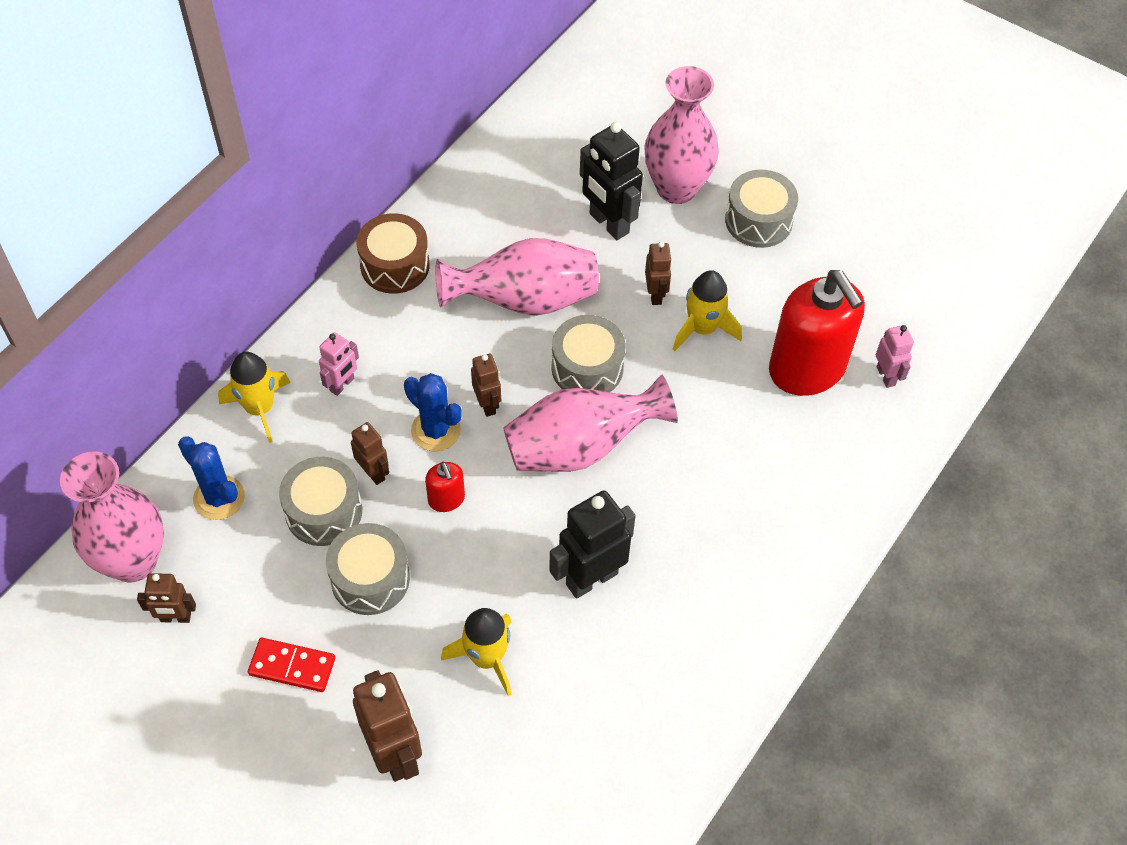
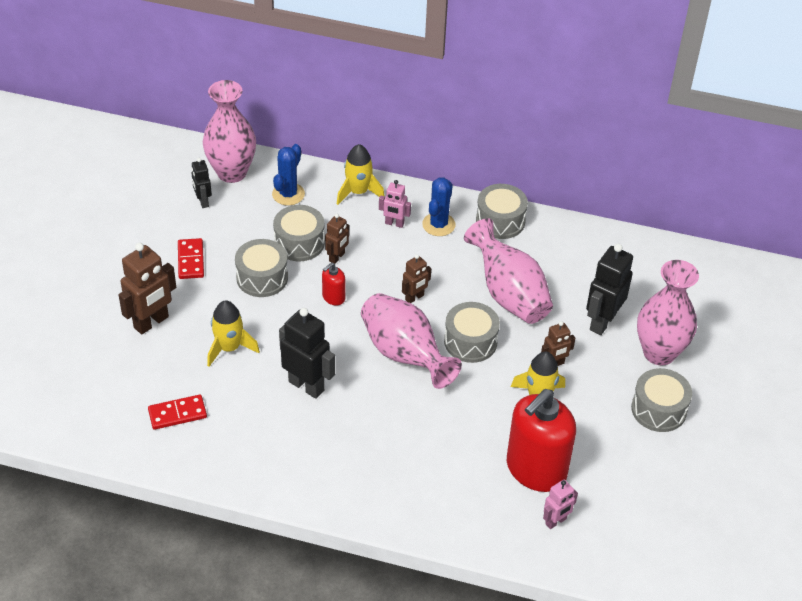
camera: 70 degrees right, 10 degrees down
brown robot [137,573,196,623] -> black robot [191,158,212,208]
brown drum [357,213,430,294] -> grey drum [476,184,528,239]
blue cactus [404,373,462,451] -> blue cactus moved to [422,177,456,236]
none -> red domino [148,394,207,430]

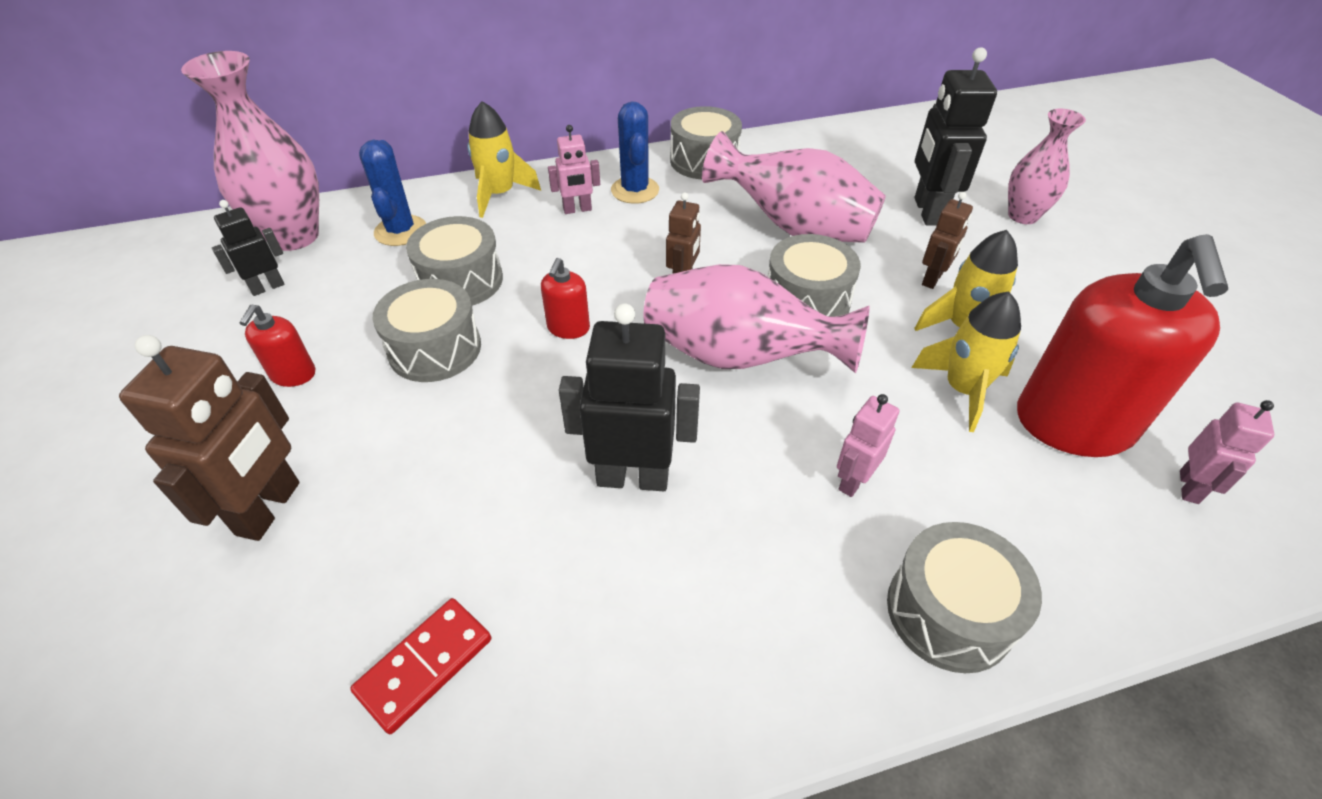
camera: 30 degrees left, 0 degrees up
red domino [178,238,204,279] -> red soap dispenser [239,305,315,387]
black robot [191,158,212,208] -> black robot turned 105 degrees clockwise [212,200,285,296]
yellow rocket [207,300,260,367] -> yellow rocket moved to [911,292,1021,432]
brown robot [325,214,349,264] -> none
grey drum [631,368,692,432] -> grey drum moved to [887,522,1042,673]
pink vase [637,260,699,365] -> pink vase [1008,109,1086,224], size x0.63
none -> pink robot [837,394,899,497]

